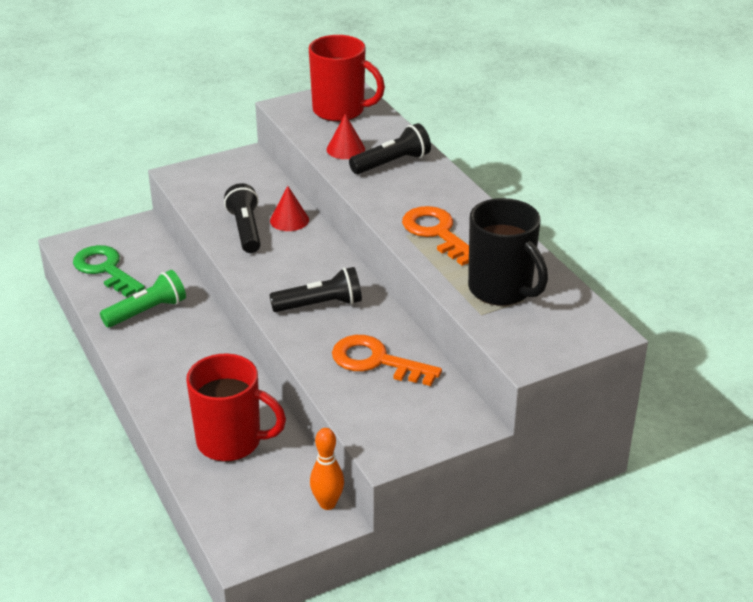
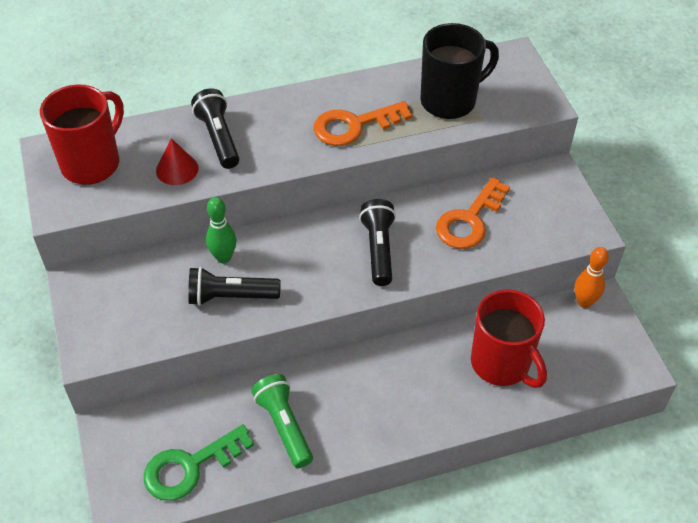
camera: 80 degrees left, 15 degrees up
red mug [186,353,286,462] -> red mug turned 120 degrees clockwise [471,289,547,388]
red cone [270,186,309,231] -> green bowling pin [206,197,236,263]

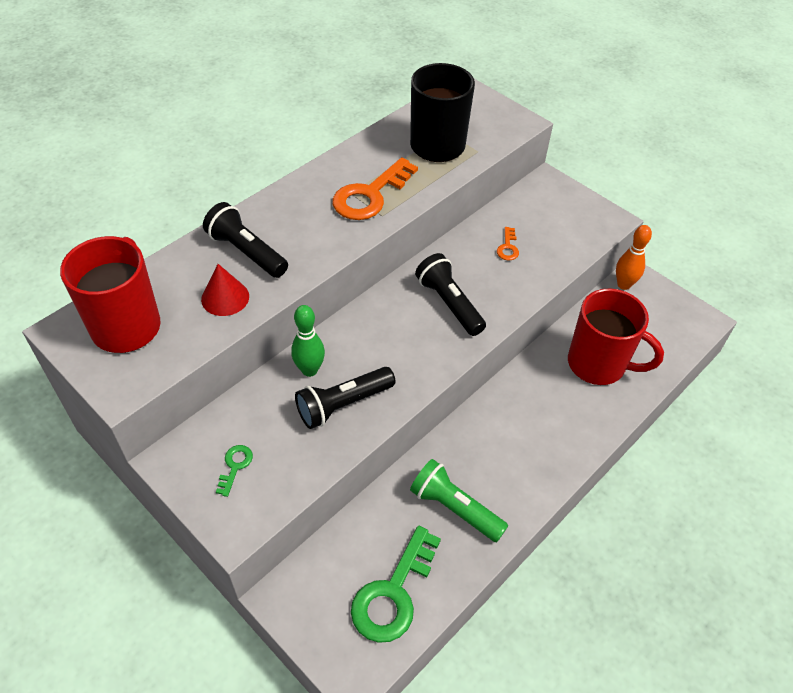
camera: 30 degrees left, 0 degrees up
orange key [436,177,510,249] -> orange key [497,227,519,261], size x0.46
none -> green key [216,445,253,497]

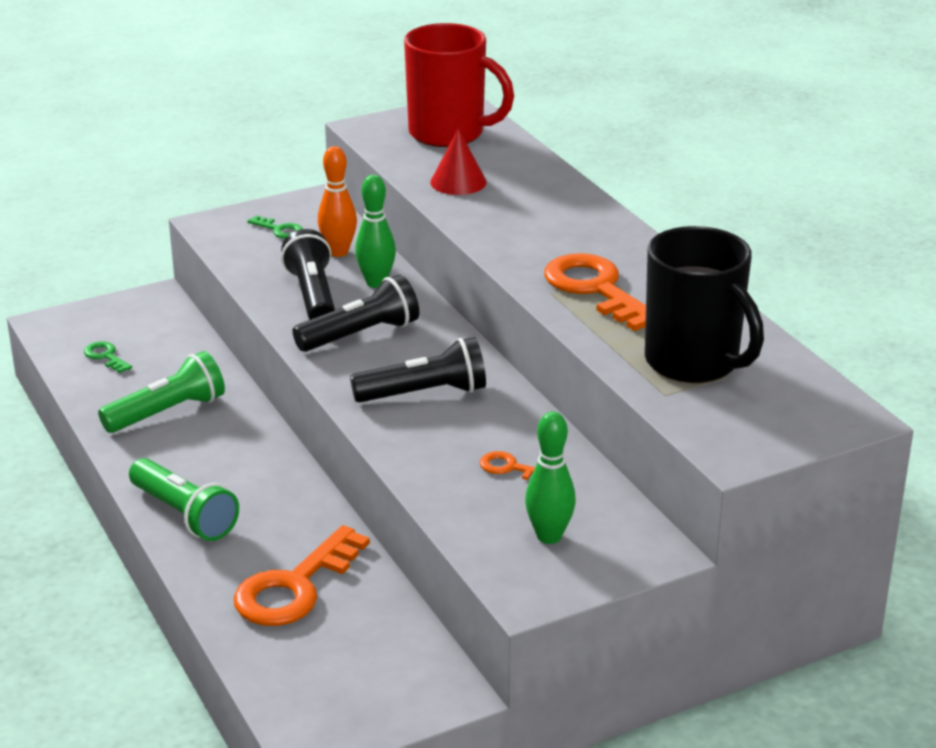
camera: 110 degrees right, 20 degrees down
black flashlight [203,202,288,278] -> black flashlight moved to [293,275,419,352]
green key [351,526,441,643] -> green key [84,341,132,373], size x0.46
red mug [568,288,664,385] -> orange key [234,525,370,626]
orange bowling pin [616,225,652,290] -> orange bowling pin moved to [318,146,357,257]
none -> green flashlight [129,458,239,541]
none -> green bowling pin [525,411,576,544]

